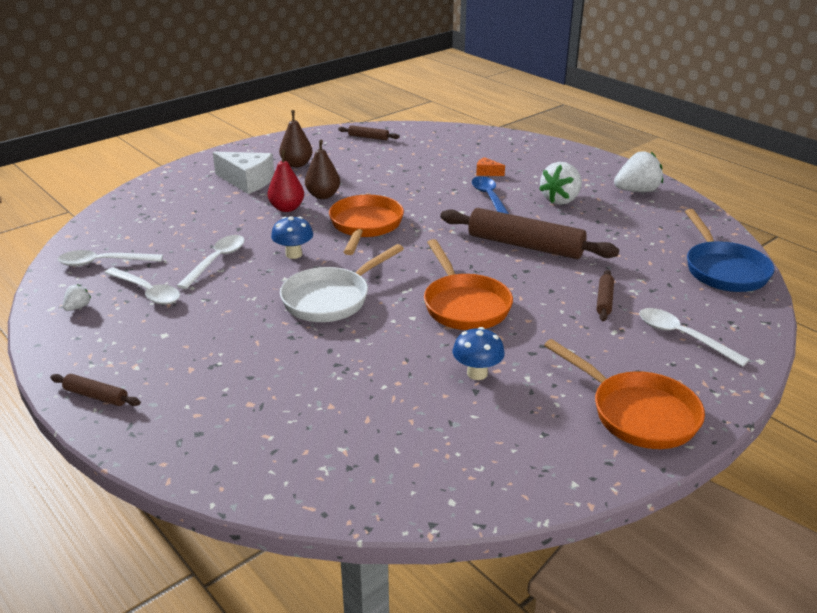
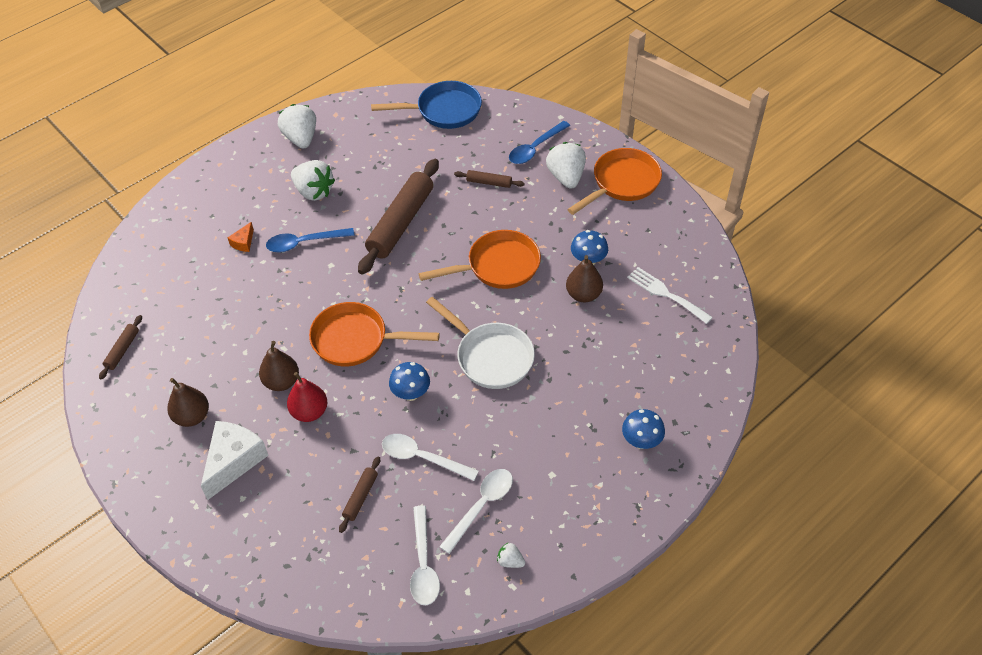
camera: 90 degrees left, 20 degrees up
brown rolling pin [50,374,141,406] -> brown rolling pin moved to [339,457,380,533]
white spoon [639,308,749,366] -> blue spoon [509,121,570,164]
none -> white strawberry [546,142,586,189]
none -> brown pear [566,255,603,302]
none -> blue mushroom [622,409,665,449]
none -> white fork [627,267,713,324]

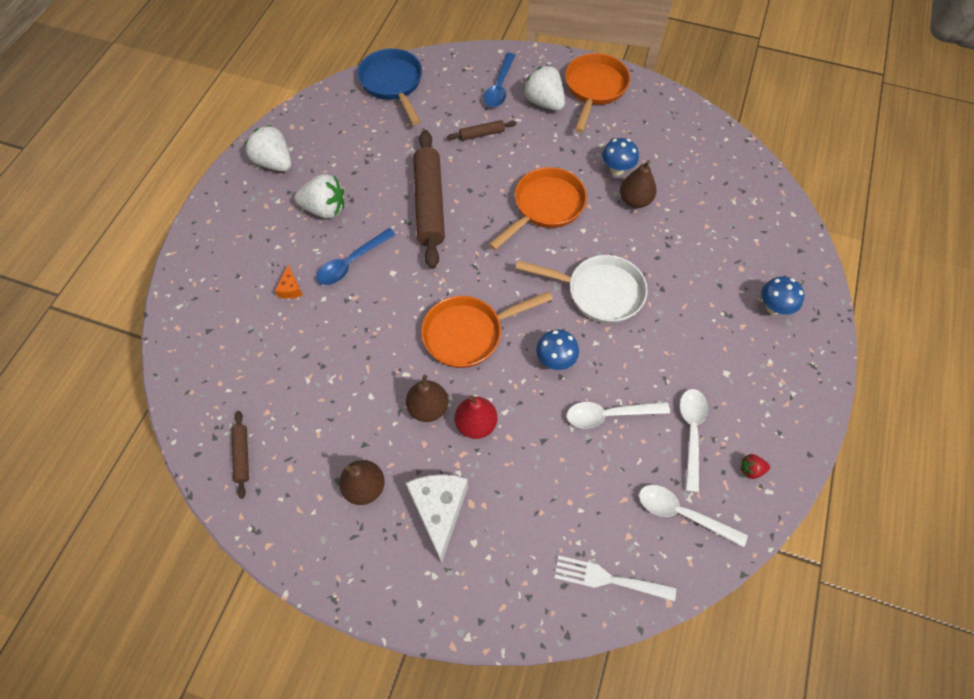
camera: 30 degrees left, 10 degrees up
brown rolling pin [339,457,380,533] -> none
blue pan [371,81,482,129] -> blue pan turned 75 degrees counterclockwise [357,48,422,125]
white spoon [410,506,440,605] -> white spoon turned 150 degrees clockwise [639,485,748,547]
white strawberry [497,542,525,568] -> red strawberry [741,454,770,479]
white fork [627,267,713,324] -> white fork moved to [554,556,676,601]

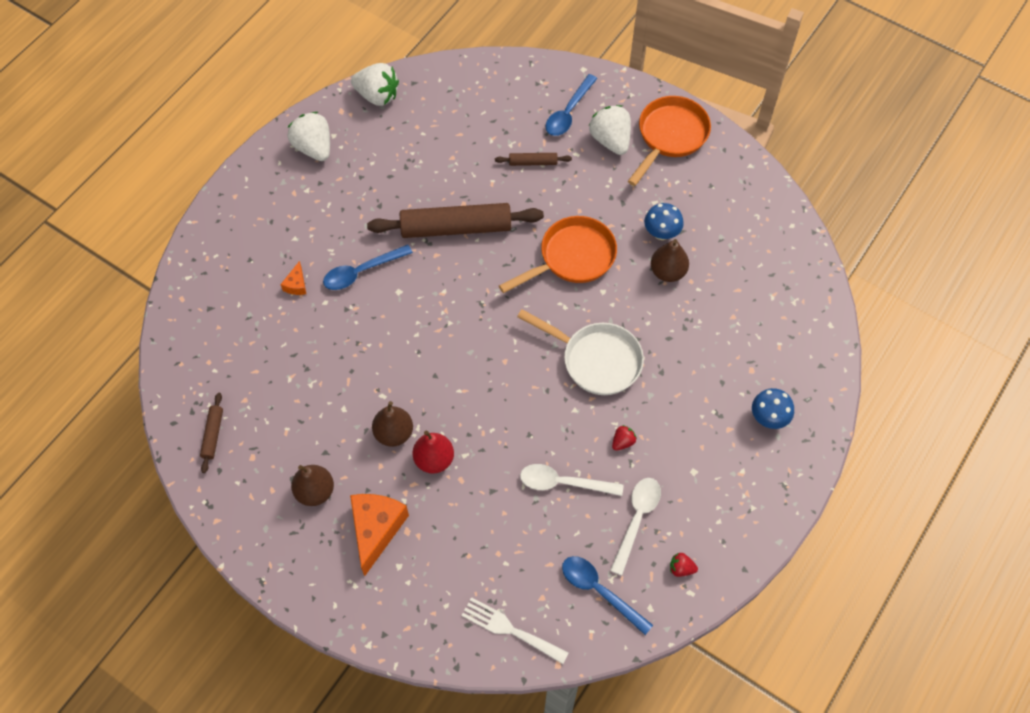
camera: 15 degrees right, 0 degrees up
white strawberry [294,174,344,219] -> white strawberry moved to [351,63,399,106]
blue pan [357,48,422,125] -> none
white cheese [406,474,468,563] -> orange cheese [350,494,409,576]
brown rolling pin [414,130,445,269] -> brown rolling pin turned 75 degrees clockwise [367,203,544,238]
orange pan [421,291,553,368] -> none
blue mushroom [536,330,579,370] -> none
white spoon [639,485,748,547] -> blue spoon [562,556,653,635]
none -> red strawberry [612,425,637,451]

